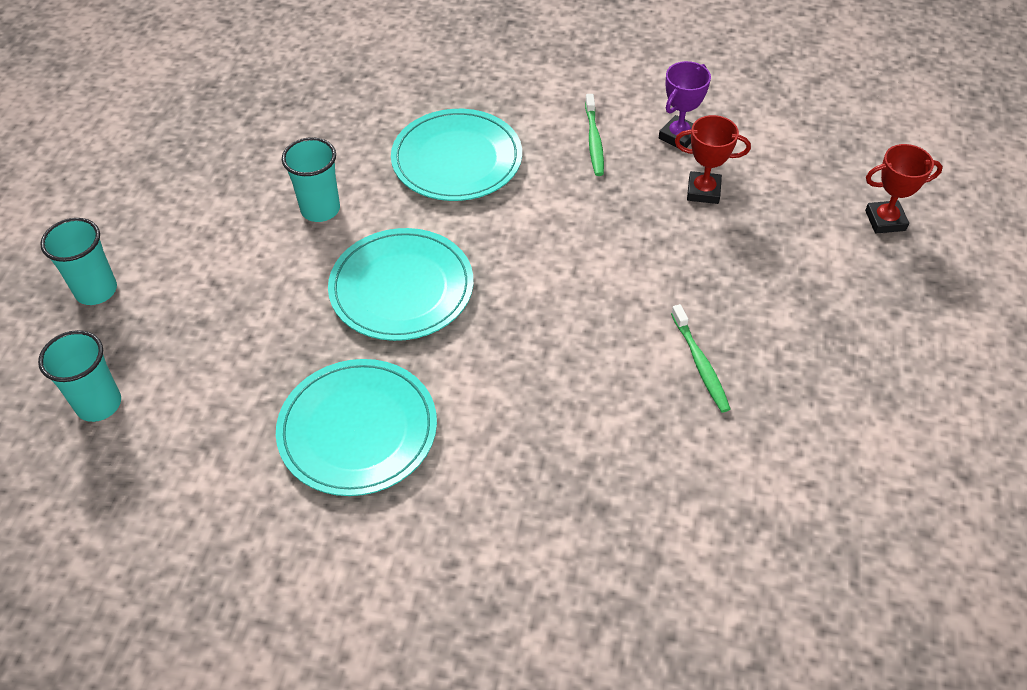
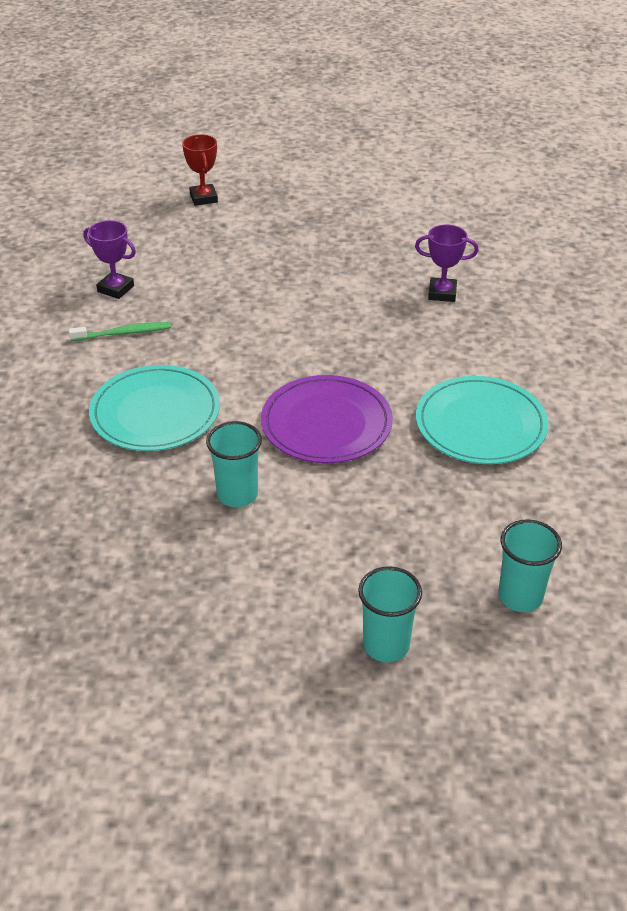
camera: 100 degrees left, 10 degrees down
turquoise plate [328,228,473,341] -> purple plate [261,375,393,463]
green toothbrush [671,304,730,413] -> none
red trophy [675,115,751,204] -> none
none -> purple trophy [415,225,479,302]

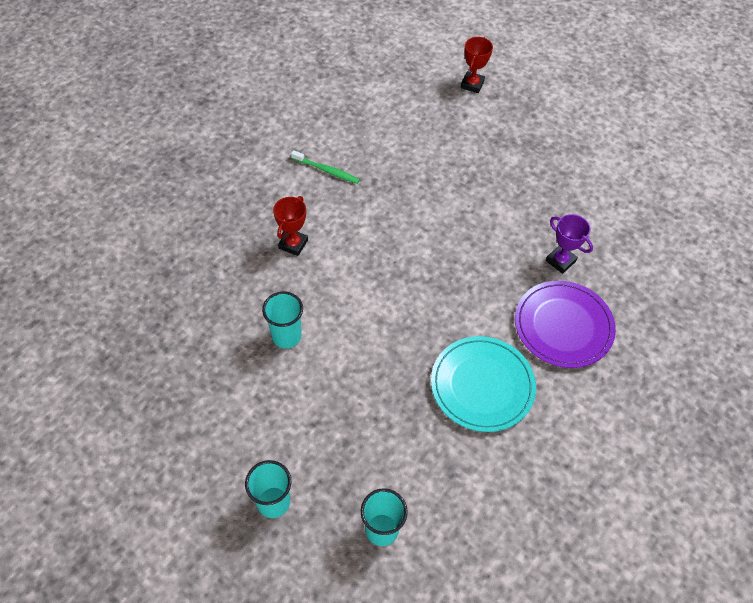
camera: 35 degrees right, 15 degrees up
purple trophy [83,220,136,299] -> none
turquoise plate [89,365,220,451] -> red trophy [273,196,308,256]
purple plate [261,375,393,463] -> purple plate moved to [515,281,616,368]

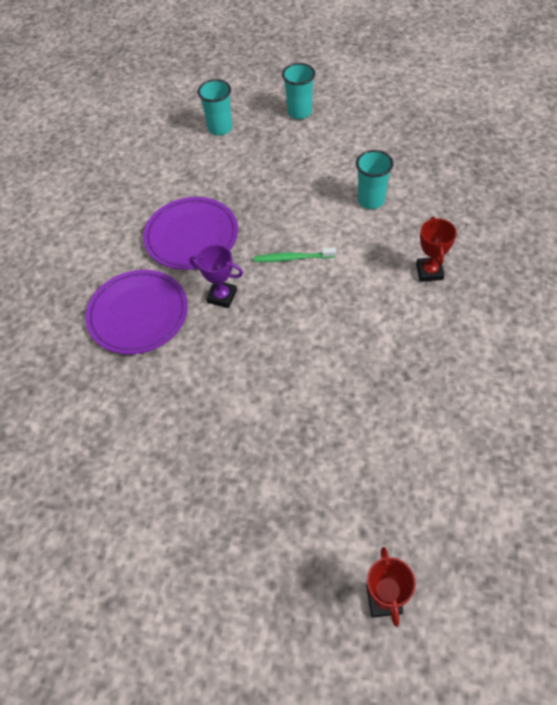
camera: 160 degrees right, 0 degrees up
green toothbrush [291,150,360,184] -> green toothbrush moved to [254,248,336,262]
turquoise plate [431,336,536,432] -> purple plate [143,197,238,270]
purple trophy [546,214,593,274] -> purple trophy moved to [189,245,243,308]

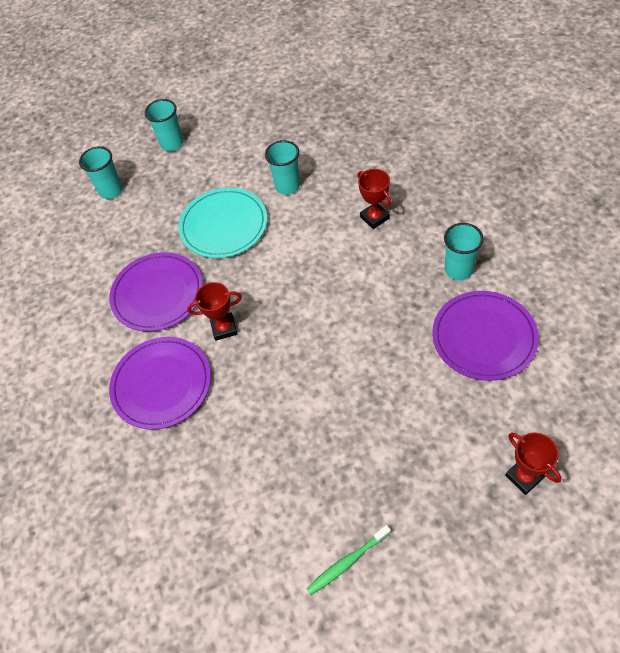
camera: 30 degrees left, 0 degrees up
purple trophy [189,245,243,308] -> red trophy [187,282,242,341]
green toothbrush [254,248,336,262] -> green toothbrush moved to [306,525,391,595]
none -> turquoise plate [178,188,267,258]
none -> purple plate [432,291,539,381]
none -> turquoise cup [444,223,484,280]

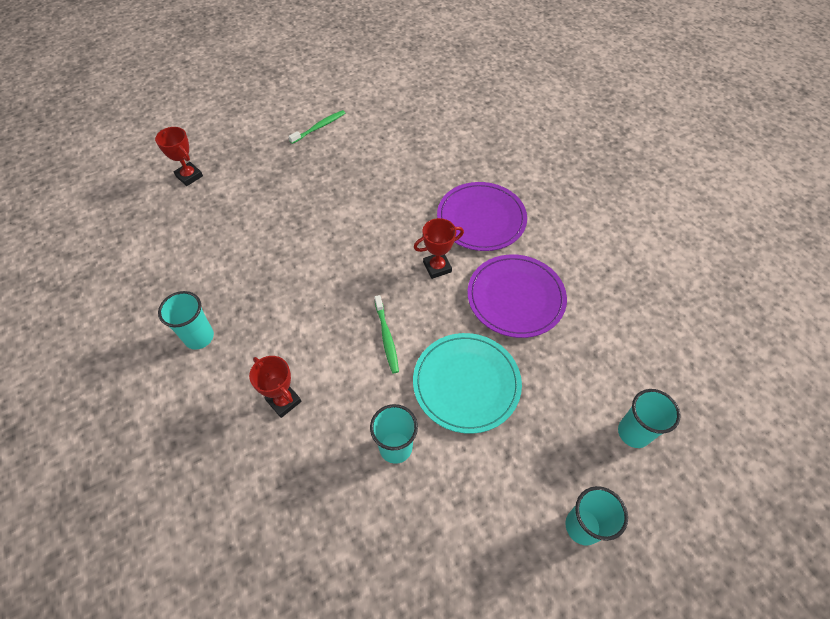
camera: 165 degrees right, 0 degrees up
purple plate [432,291,539,381] -> none
none -> green toothbrush [375,295,399,373]

